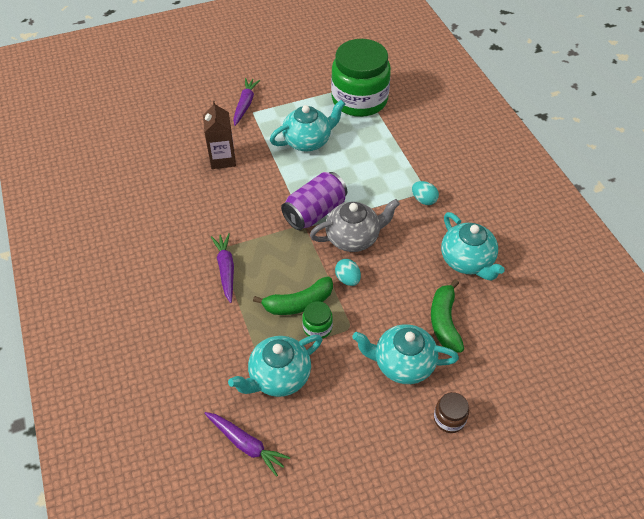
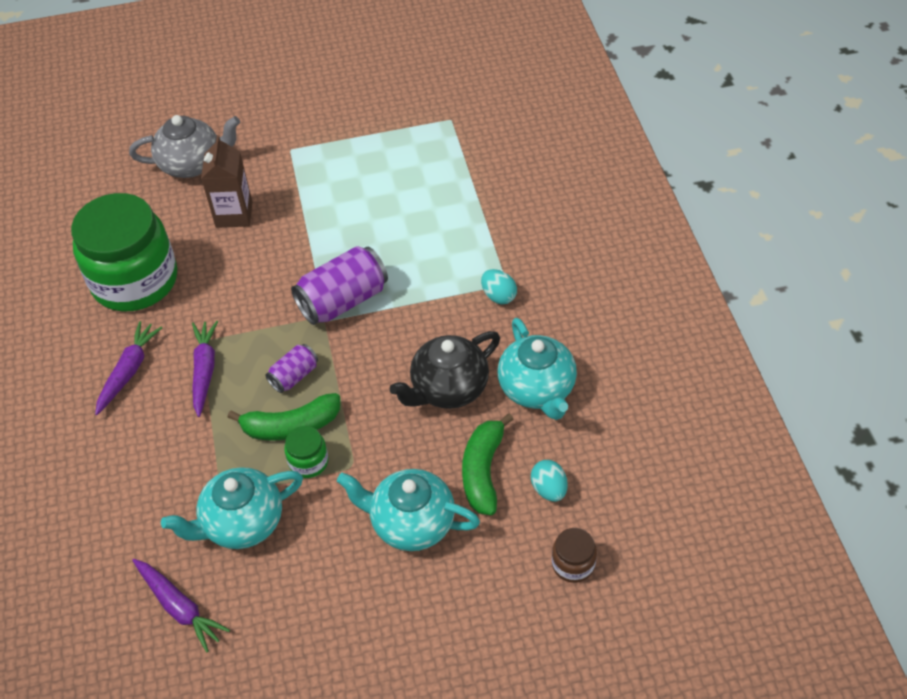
camera: 10 degrees right, 0 degrees up
purple carrot [233,78,260,126] -> purple carrot moved to [95,321,162,415]
turquoise teapot [270,100,345,151] -> none
grey teapot [310,199,400,252] -> grey teapot moved to [129,115,240,178]
green jar [331,39,391,117] -> green jar moved to [71,193,177,312]
turquoise egg [335,259,361,286] -> turquoise egg moved to [531,460,568,502]
brown jar [434,392,469,433] -> brown jar moved to [552,528,597,583]
none -> purple can [265,344,318,393]
none -> black teapot [390,331,500,409]

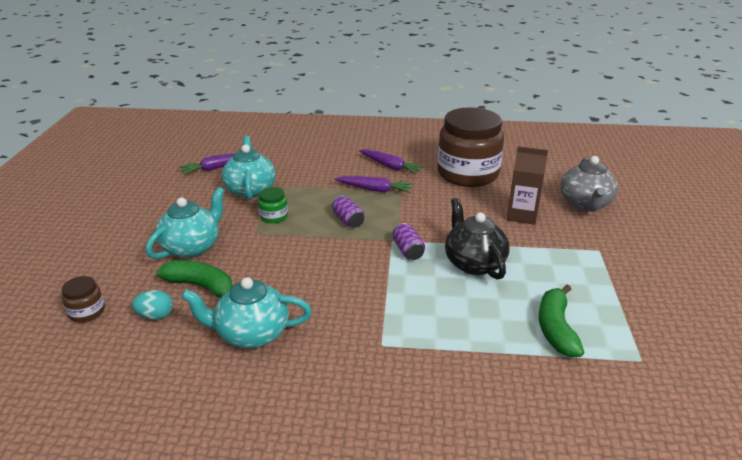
camera: 105 degrees right, 20 degrees down
green jar [71,193,177,312] -> brown jar [438,107,504,187]
green banana [227,393,340,441] -> green banana moved to [539,285,584,357]
purple can [291,246,388,325] -> purple can [393,223,425,260], size x0.54
black teapot [390,331,500,409] -> black teapot moved to [445,198,510,280]
turquoise egg [481,269,517,304] -> none

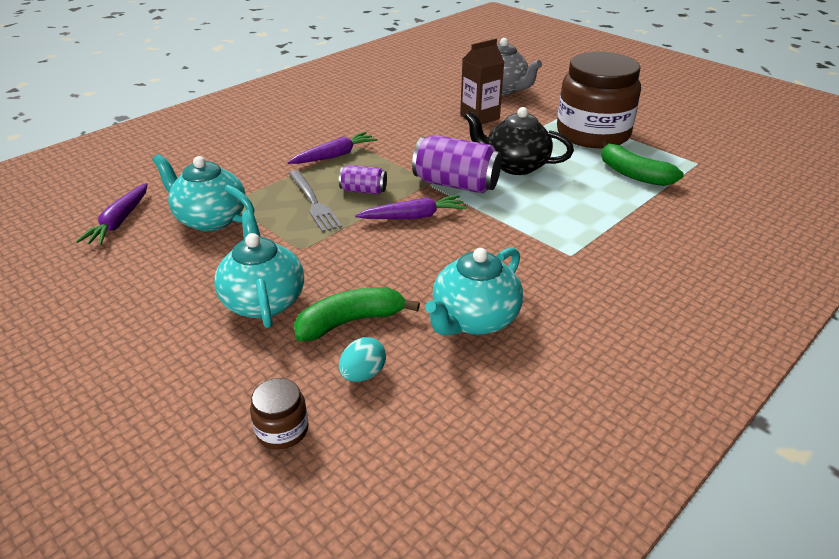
camera: 50 degrees left, 5 degrees up
green jar [258,187,288,223] -> none
purple carrot [359,149,425,174] -> purple carrot moved to [355,195,467,219]
purple can [393,223,425,260] -> purple can [412,135,502,193], size x1.84
brown jar [438,107,504,187] -> brown jar moved to [557,52,641,148]
none -> grey fork [288,170,342,232]

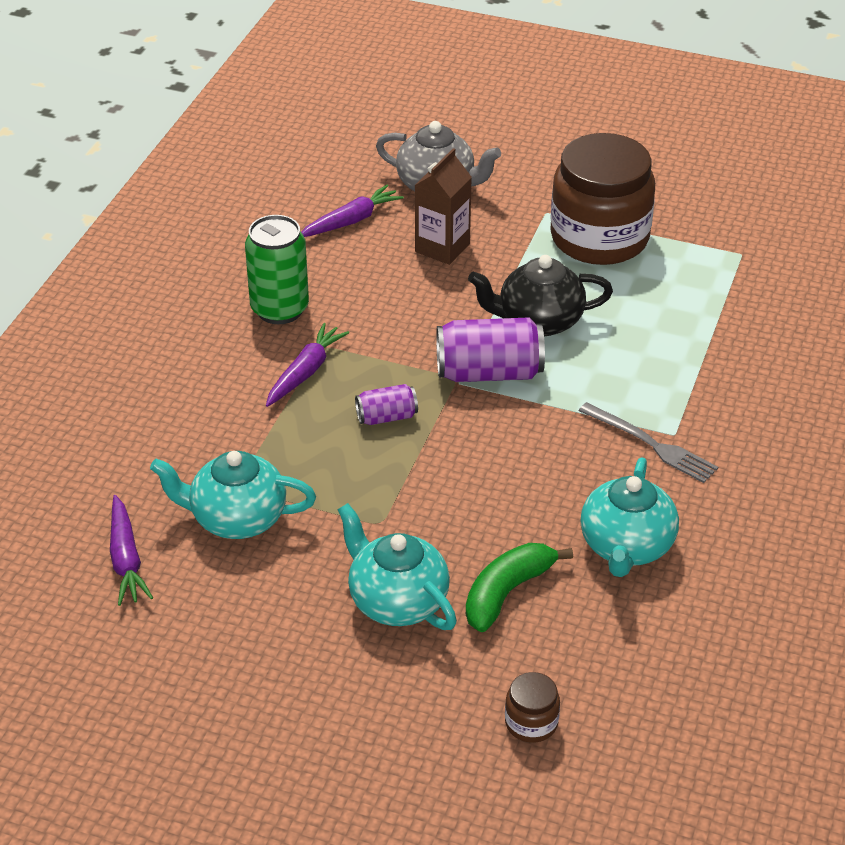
camera: 25 degrees left, 5 degrees up
grey fork [288,170,342,232] -> grey fork moved to [579,402,718,483]
turquoise egg [339,337,386,382] -> none
purple carrot [355,195,467,219] -> purple carrot moved to [301,185,404,237]
green banana [601,140,684,186] -> none
none -> green can [245,215,309,324]

